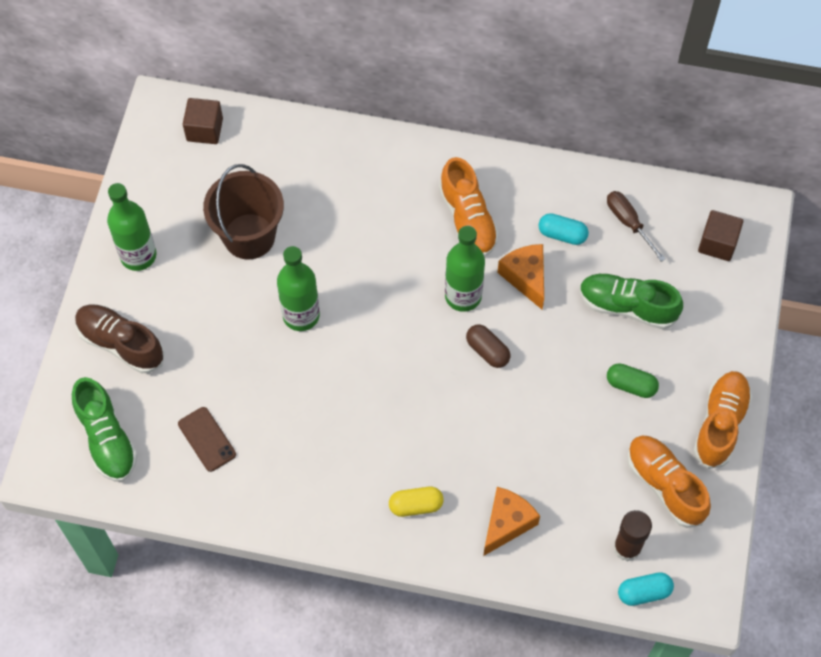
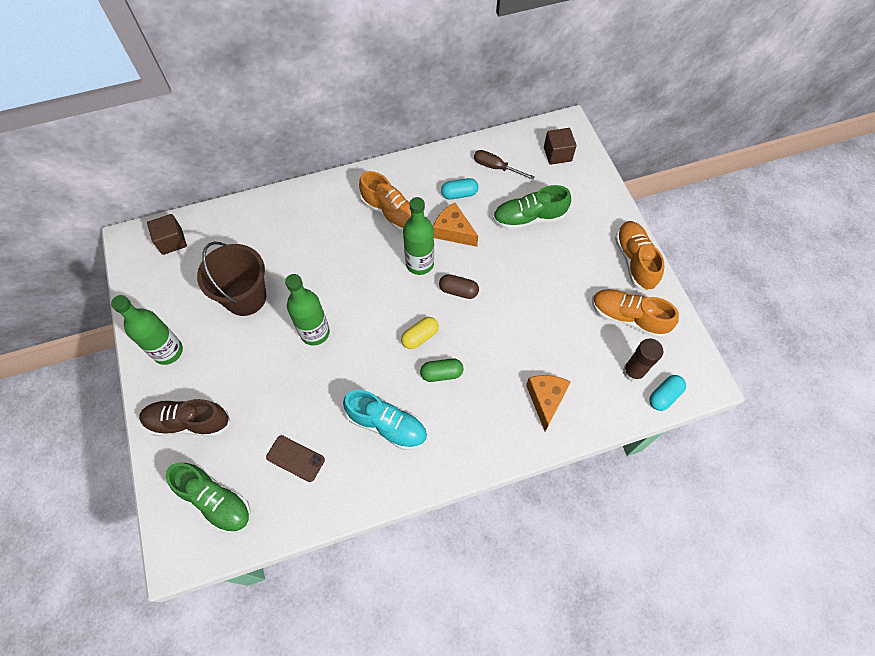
camera: 30 degrees left, 0 degrees up
yellow capsule [389,487,444,517] -> yellow capsule moved to [401,317,439,349]
green capsule [607,363,659,398] -> green capsule moved to [420,359,463,382]
none -> turquoise shoe [343,390,427,450]

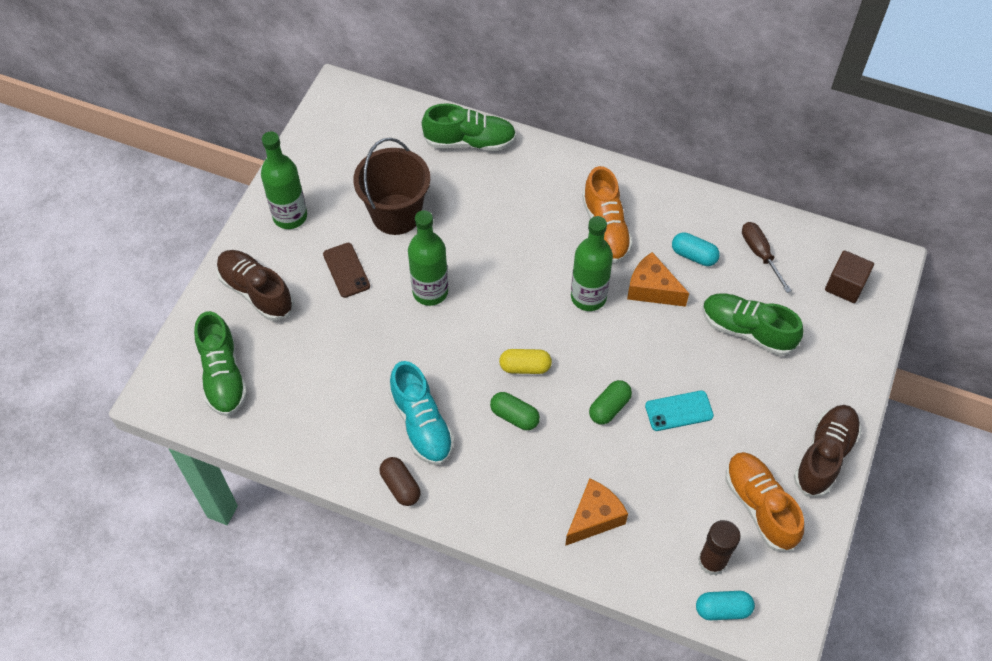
camera: 40 degrees right, 5 degrees down
brown cube [147,214,187,255] -> none
brown phone [266,435,325,482] -> brown phone moved to [323,243,370,298]
orange cheese [433,203,478,247] -> orange cheese turned 45 degrees counterclockwise [627,252,689,307]
brown capsule [439,274,479,299] -> brown capsule moved to [380,457,421,506]
orange shoe [615,221,664,292] -> brown shoe [794,405,861,497]
none -> green shoe [422,103,516,151]
none -> green capsule [589,380,632,425]
none -> turquoise phone [645,391,714,431]

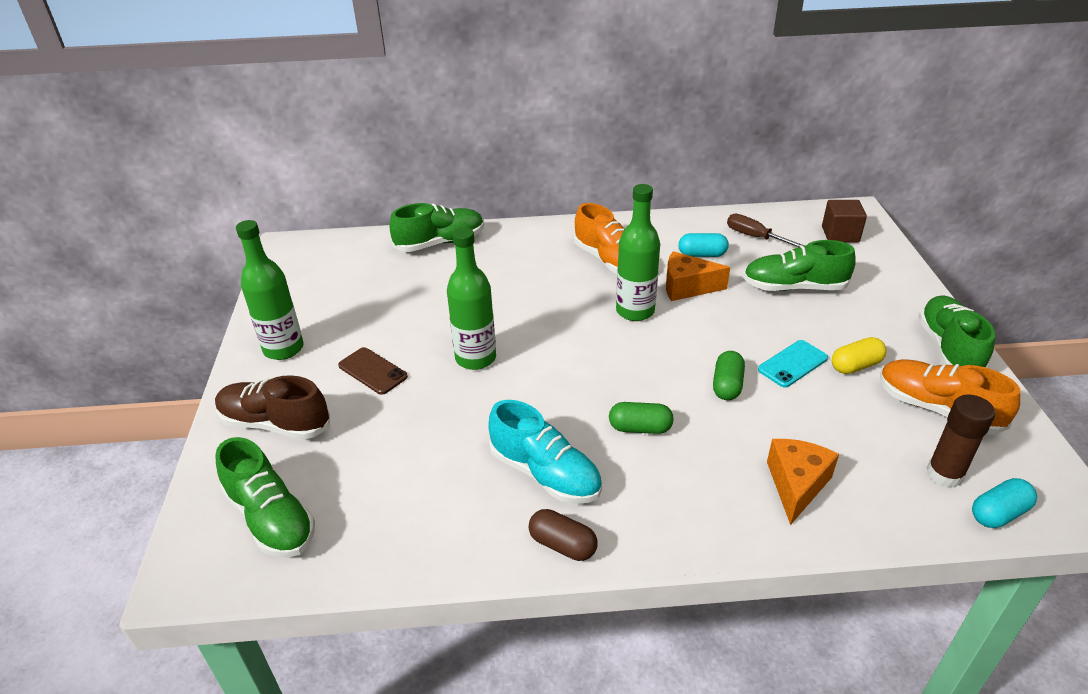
camera: 25 degrees left, 20 degrees down
brown bucket [353,138,430,235] -> none
yellow capsule [499,349,552,374] -> yellow capsule moved to [832,337,887,374]
brown shoe [794,405,861,497] -> green shoe [918,295,995,368]

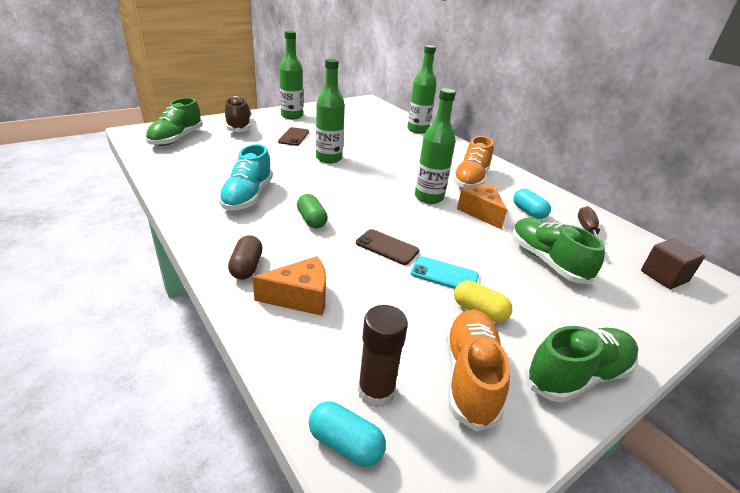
camera: 55 degrees right, 5 degrees down
green shoe [389,203,484,252] -> green bottle [408,45,437,134]
brown capsule [529,509,598,561] -> brown capsule moved to [228,235,262,280]
green capsule [713,351,745,400] -> brown phone [356,229,420,265]

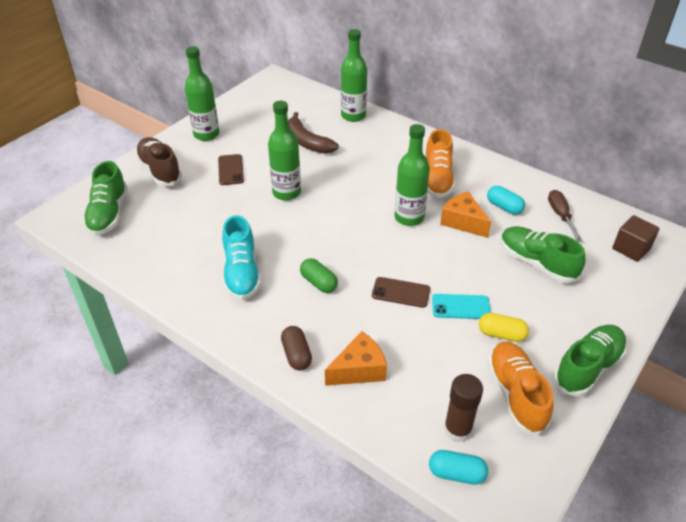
camera: 15 degrees left, 10 degrees up
none -> brown banana [288,112,339,154]

